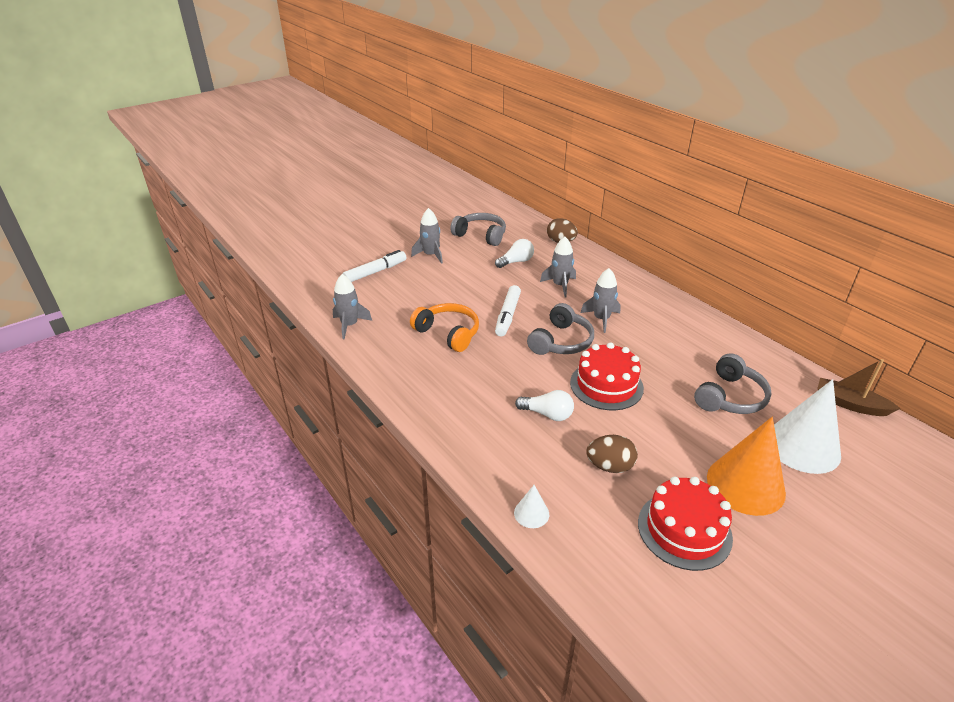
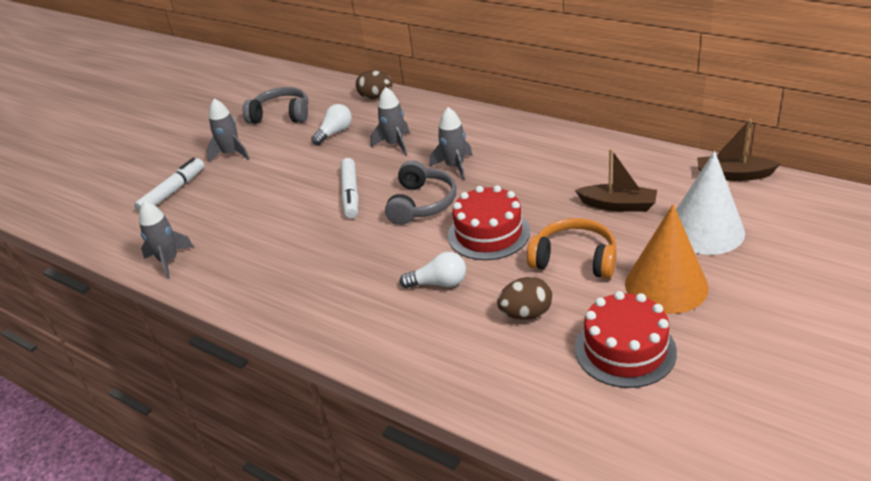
camera: 15 degrees left, 0 degrees up
orange headphones [410,303,479,352] -> orange headphones moved to [527,218,617,279]
white cone [514,485,549,528] -> none
grey headphones [694,353,772,414] -> brown boat [575,149,657,212]

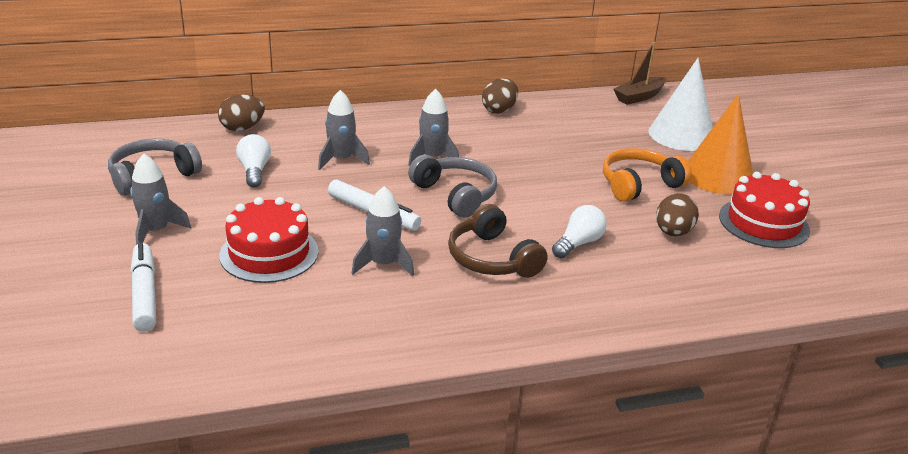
camera: 55 degrees left, 5 degrees down
grey rocket [139,201,194,279] -> grey rocket moved to [351,186,414,276]
red cake [448,185,530,260] -> red cake moved to [219,197,319,283]
brown boat [575,149,657,212] -> none
none -> brown headphones [448,204,548,278]
none -> brown egg [482,78,518,114]

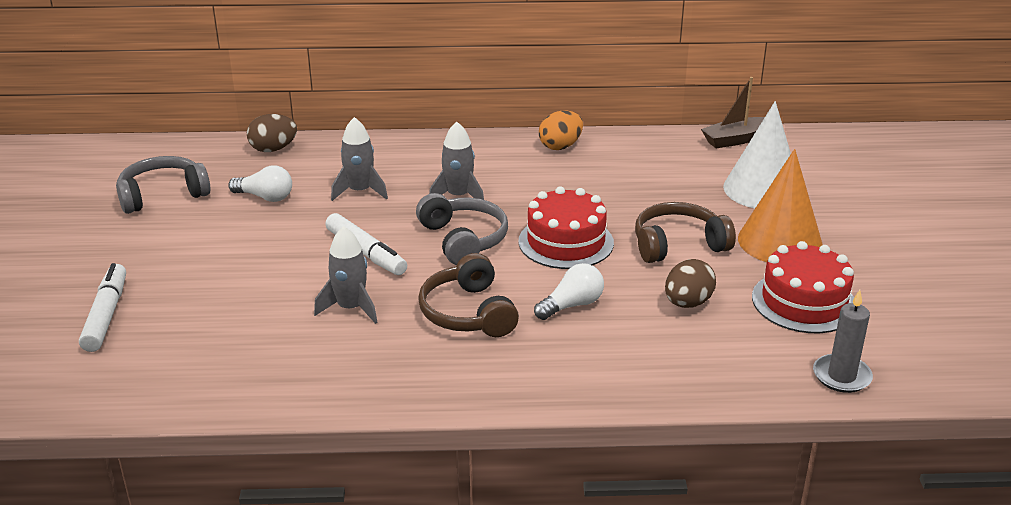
camera: 15 degrees right, 0 degrees up
grey rocket [130,154,191,245] -> none
red cake [219,197,319,283] -> red cake moved to [518,186,614,269]
white light bulb [236,134,271,187] -> white light bulb turned 105 degrees clockwise [228,165,292,202]
brown egg [482,78,518,114] -> orange egg [539,110,583,150]
orange headphones [603,148,692,202] -> brown headphones [635,202,736,263]
none -> grey candle [813,290,873,393]

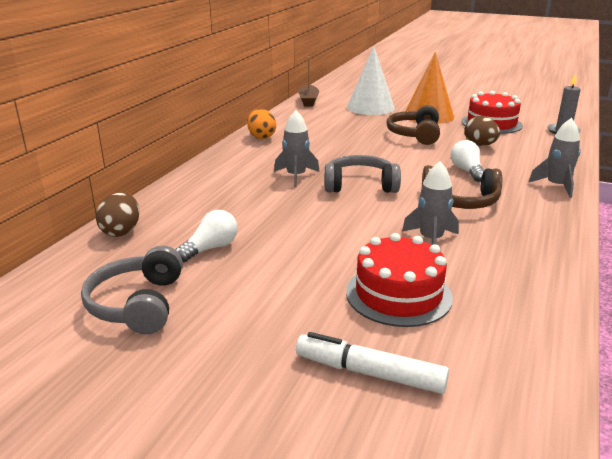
camera: 65 degrees left, 5 degrees down
white marker [325,213,407,275] -> none
grey rocket [331,117,388,201] -> grey rocket moved to [528,118,581,198]
red cake [518,186,614,269] -> red cake moved to [346,233,453,327]

